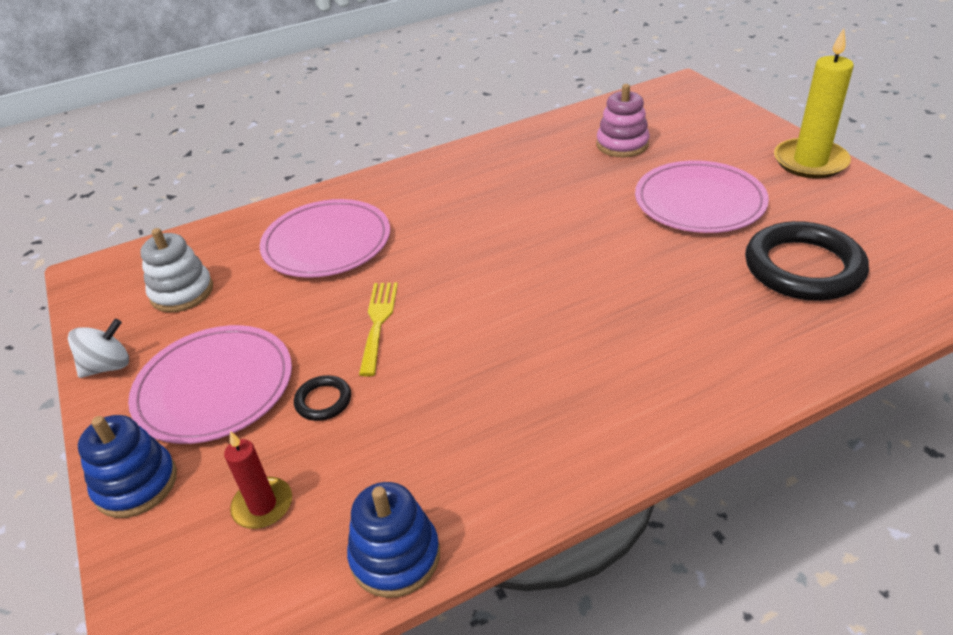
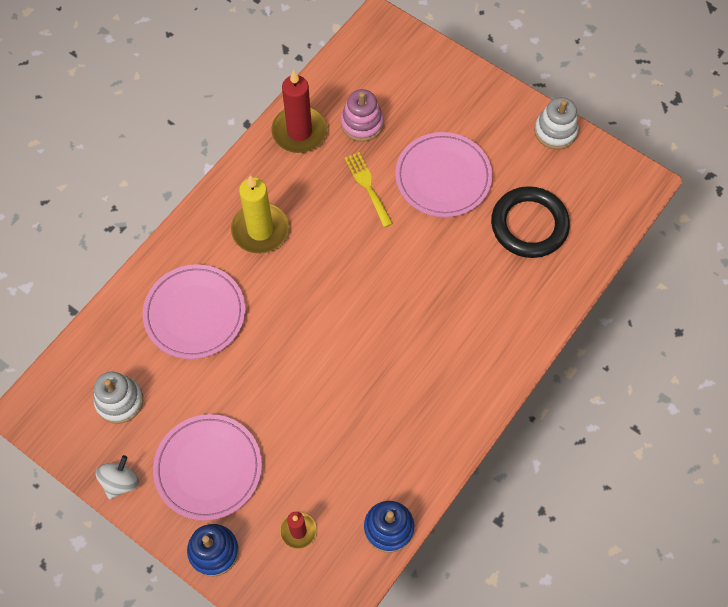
camera: 30 degrees left, 25 degrees up
black ring [294,375,351,421] -> none
yellow fork [359,282,398,376] -> yellow fork moved to [345,152,393,227]
yellow candle [774,28,854,178] -> yellow candle moved to [231,175,289,254]
none -> red candle [271,70,327,153]
none -> white stacking toy [534,97,579,150]

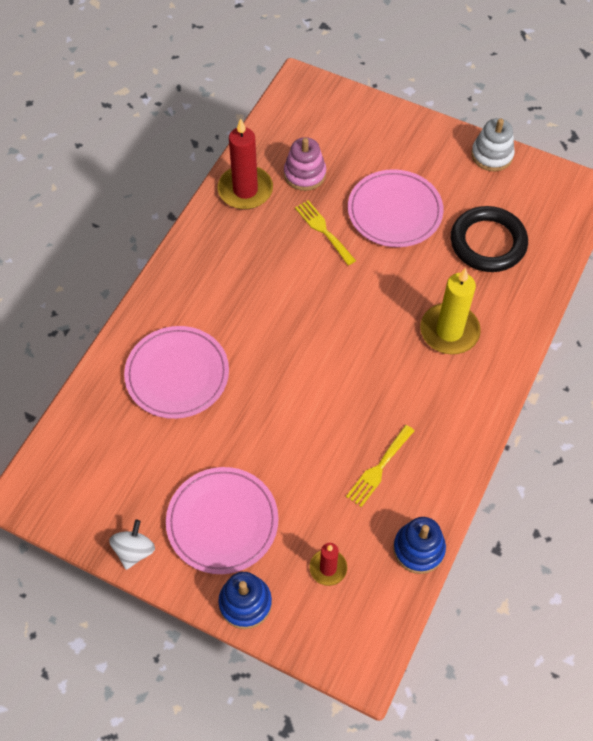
camera: 10 degrees left, 5 degrees down
white stacking toy [94,372,143,424] -> none
yellow candle [231,175,289,254] -> yellow candle moved to [420,268,481,355]
none -> yellow fork [346,425,414,507]

